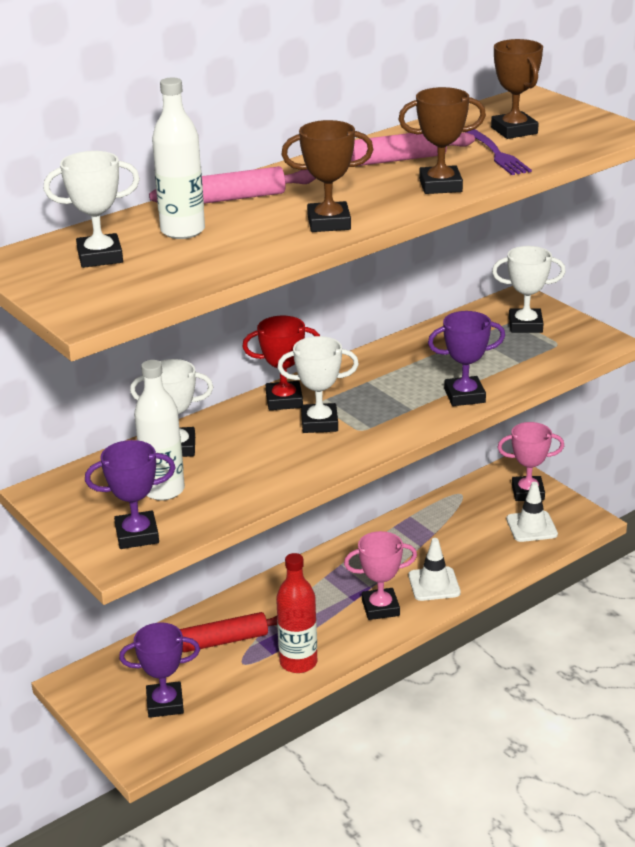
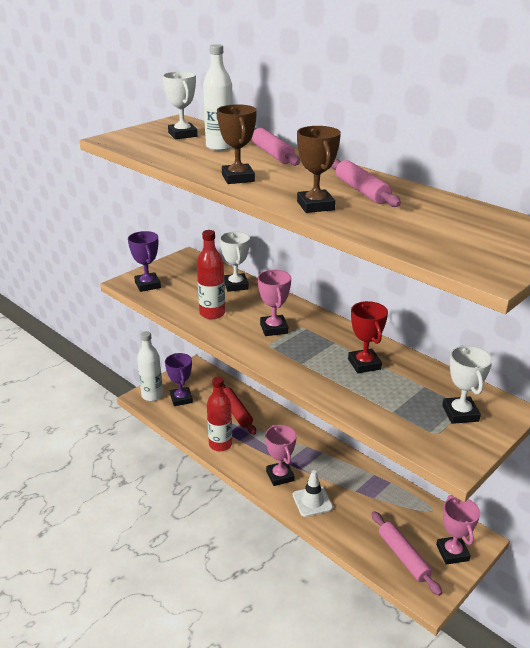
camera: 80 degrees right, 0 degrees up
white bottle [134,360,185,500] -> white bottle moved to [137,331,163,401]
red trophy [242,316,320,410] -> red trophy moved to [348,301,388,373]
white trophy [277,336,359,433] -> pink trophy [258,270,291,336]
purple trophy [428,311,505,406] -> none
purple fork [466,129,532,175] -> none
brown trophy [491,39,543,139] -> none
white traffic cone [506,482,558,542] -> pink rolling pin [371,511,442,596]
none -> red bottle [197,230,225,319]

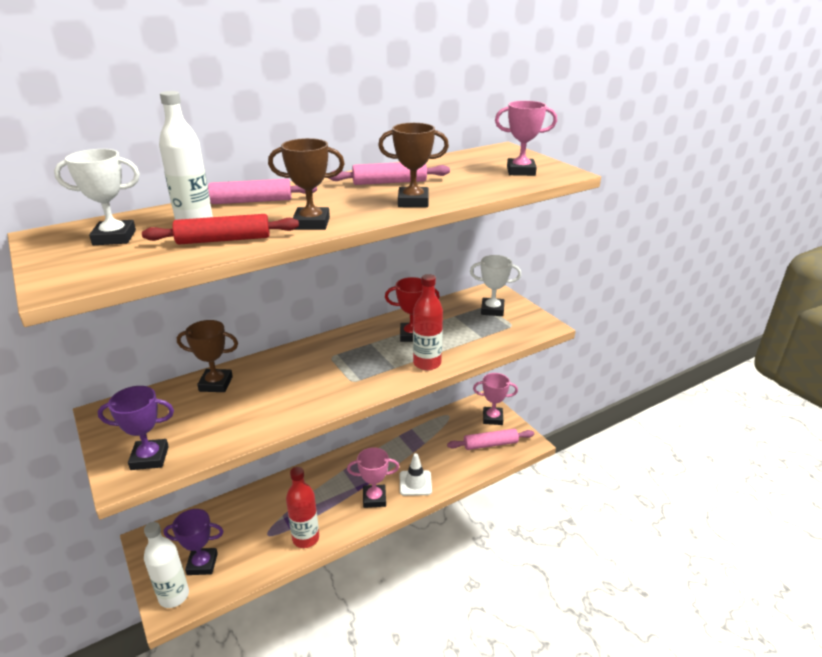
camera: 75 degrees left, 0 degrees up
red bottle [197,230,225,319] -> red bottle moved to [413,274,443,370]
white trophy [220,231,250,292] -> brown trophy [177,320,238,392]
red rolling pin [223,384,256,435] -> red rolling pin moved to [142,214,299,245]
pink trophy [258,270,291,336] -> pink trophy moved to [495,101,557,176]

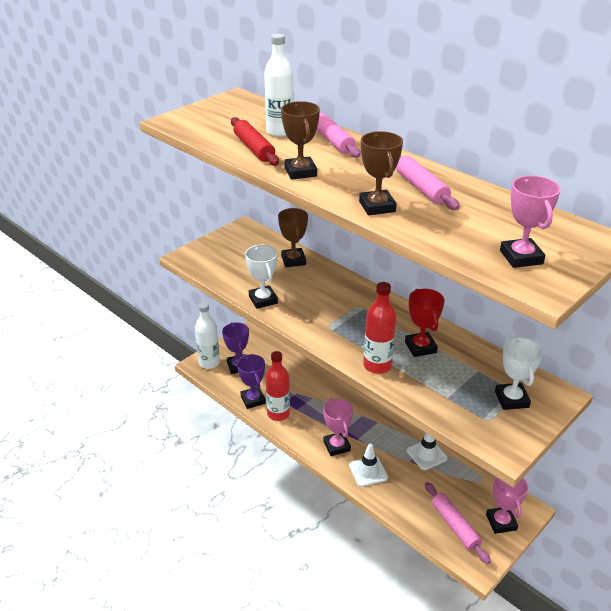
camera: 75 degrees right, 5 degrees up
white trophy [54,149,140,245] -> white trophy moved to [245,245,278,309]
purple trophy [97,386,174,470] -> purple trophy moved to [237,354,266,409]
none -> white traffic cone [407,433,448,470]

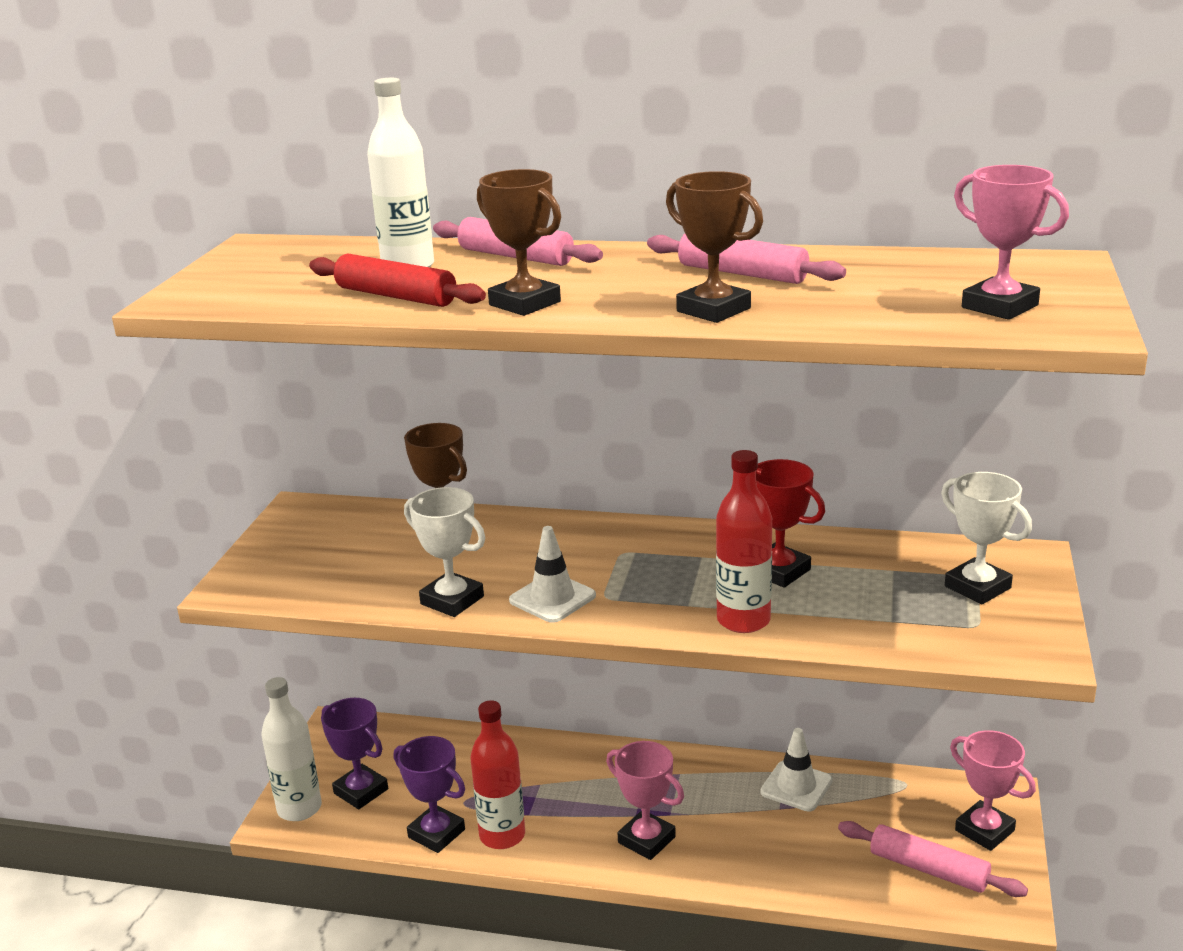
camera: 30 degrees left, 10 degrees down
white traffic cone [349,444,388,487] -> white traffic cone moved to [509,526,596,623]

